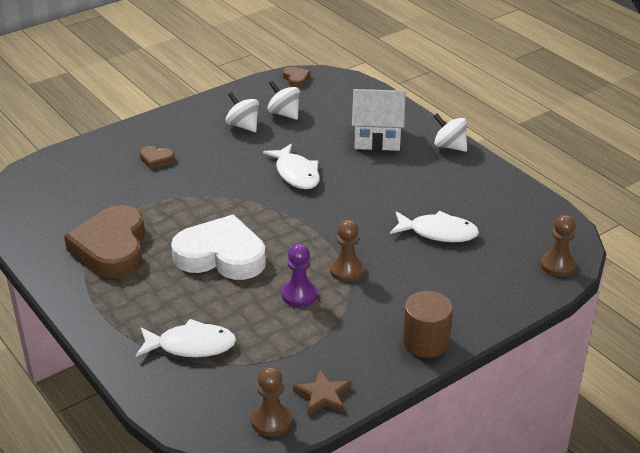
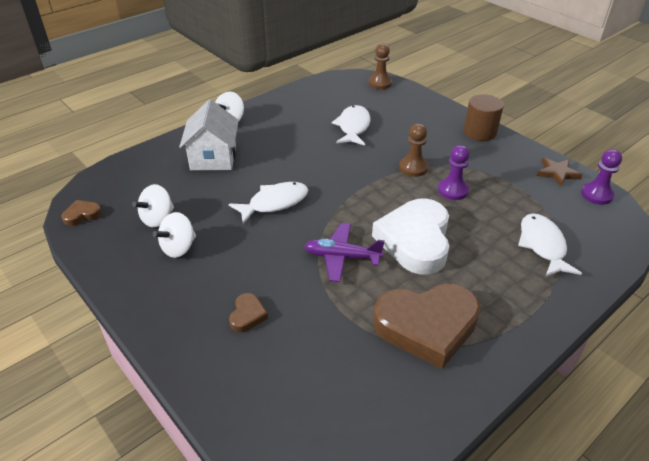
camera: 95 degrees left, 5 degrees up
brown pawn [251,366,292,437] -> purple pawn [581,149,622,205]
none -> purple plane [304,223,385,282]

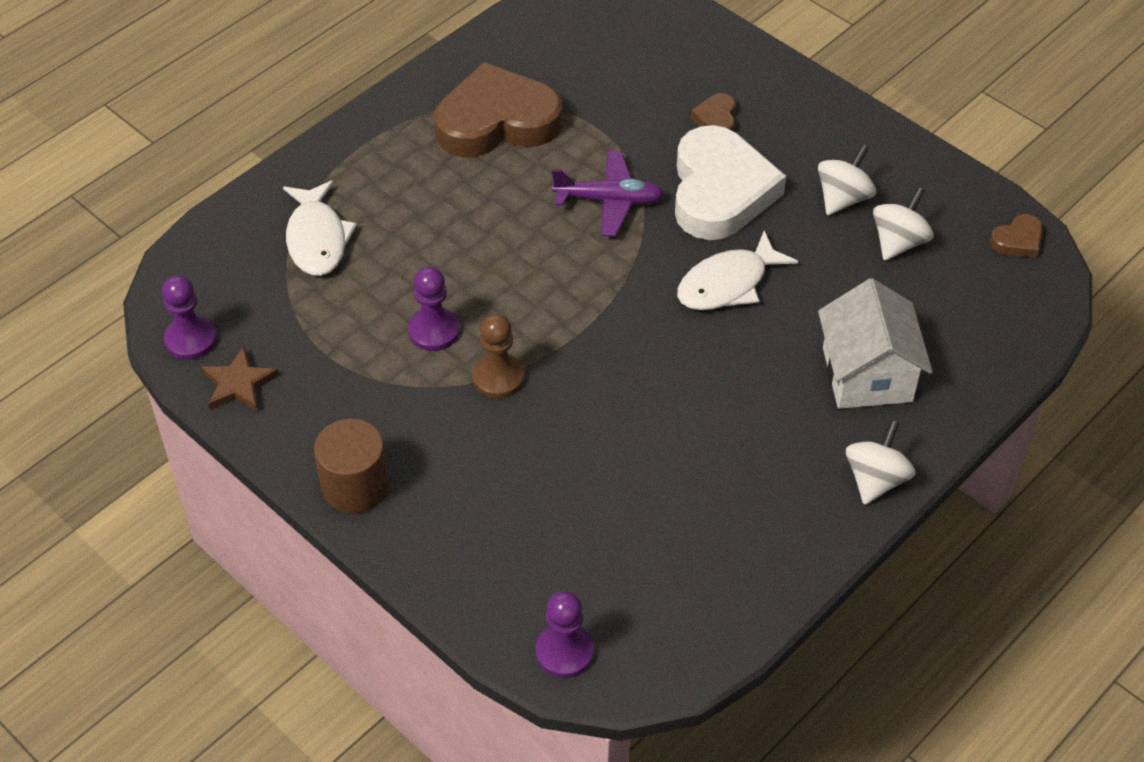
camera: 175 degrees right, 10 degrees up
white fish [332,105,370,146] -> none
brown pawn [368,43,392,89] -> purple pawn [535,591,594,678]
white heart [372,198,449,275] -> white heart moved to [675,125,786,240]

